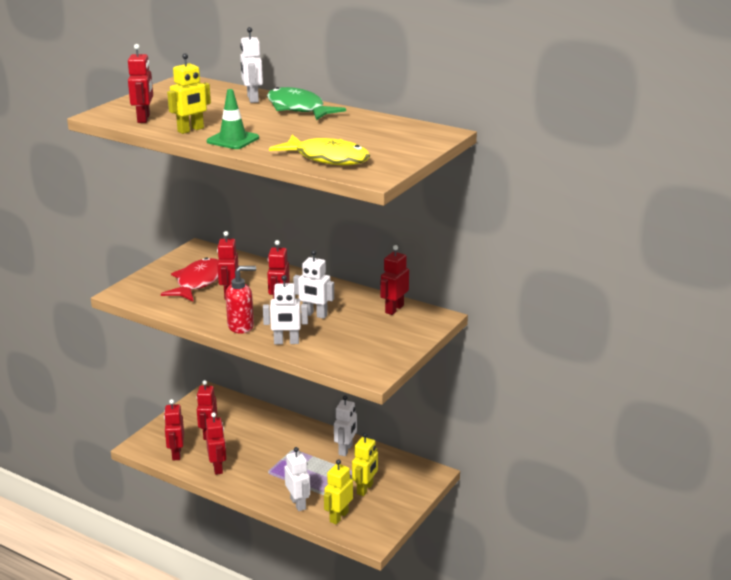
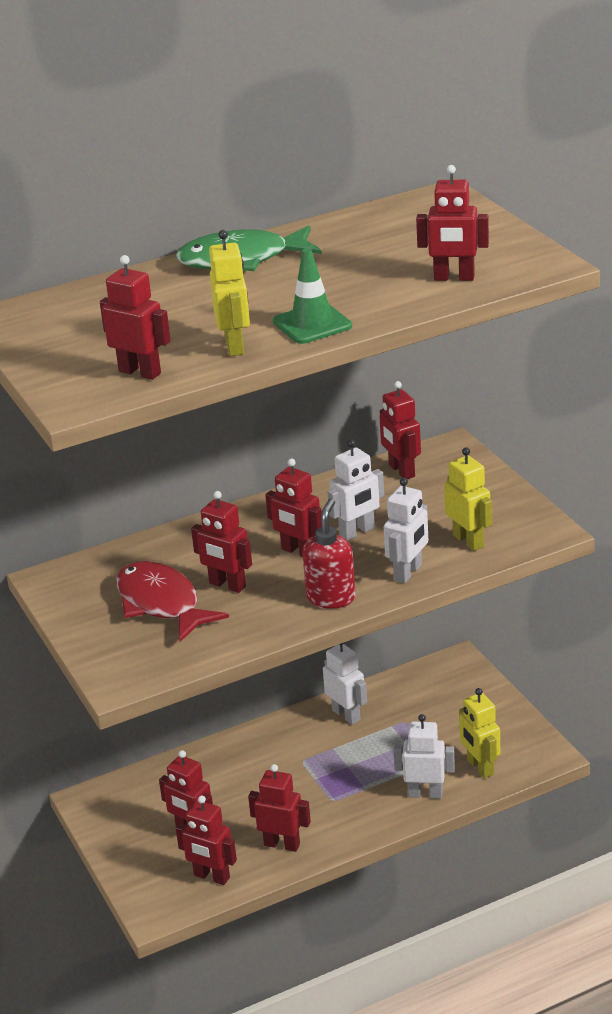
camera: 55 degrees left, 5 degrees up
white robot [240,27,263,103] -> none
yellow fish [269,135,370,165] -> red robot [416,165,489,281]
yellow robot [352,433,378,496] -> yellow robot moved to [444,447,492,551]

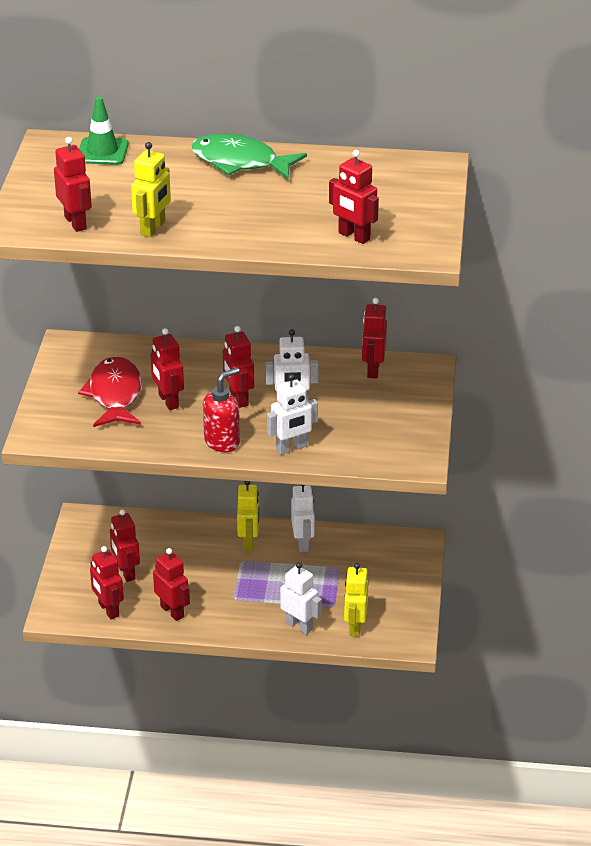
camera: 30 degrees right, 5 degrees up
green traffic cone [273,248,352,344] -> green traffic cone moved to [79,97,129,165]
yellow robot [444,447,492,551] -> yellow robot moved to [237,481,259,551]

